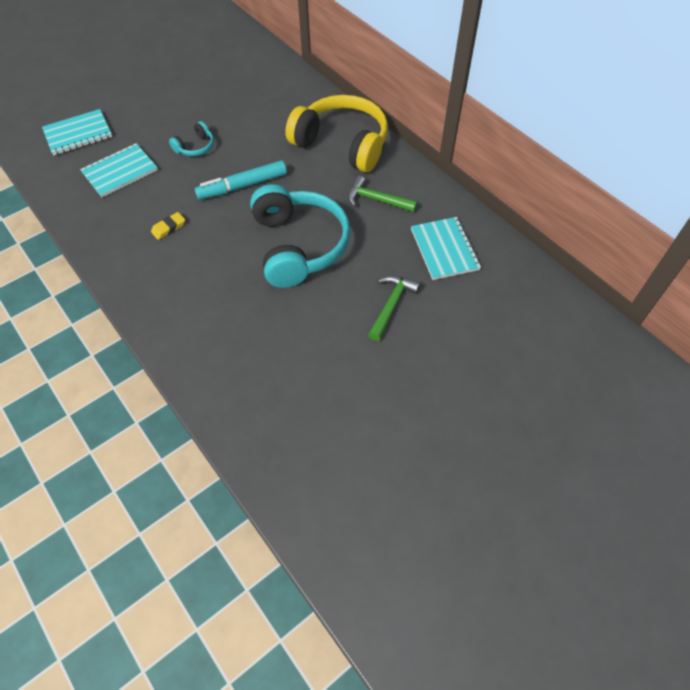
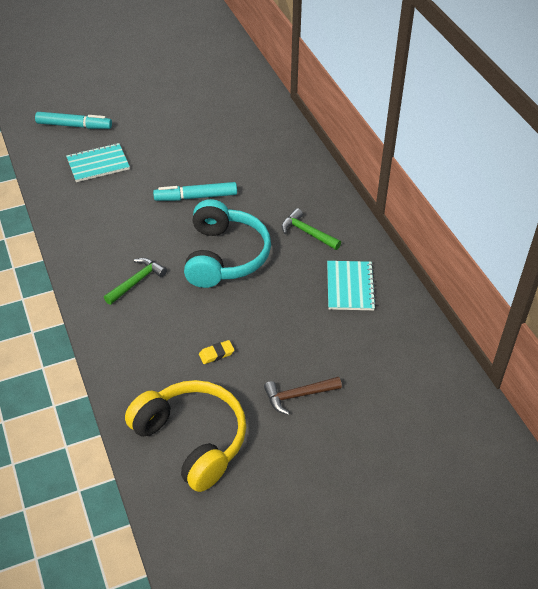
camera: 15 degrees right, 10 degrees down
turquoise notebook [42,109,112,155] -> turquoise marker [35,112,112,129]
yellow eraser [151,212,185,240] -> yellow eraser moved to [199,340,234,364]
turquoise headphones [169,121,214,156] -> none
yellow headphones [285,95,388,172] -> yellow headphones moved to [125,380,246,492]
green hammer [368,275,421,341] -> green hammer moved to [104,258,167,305]
none -> brown hammer [264,377,342,415]

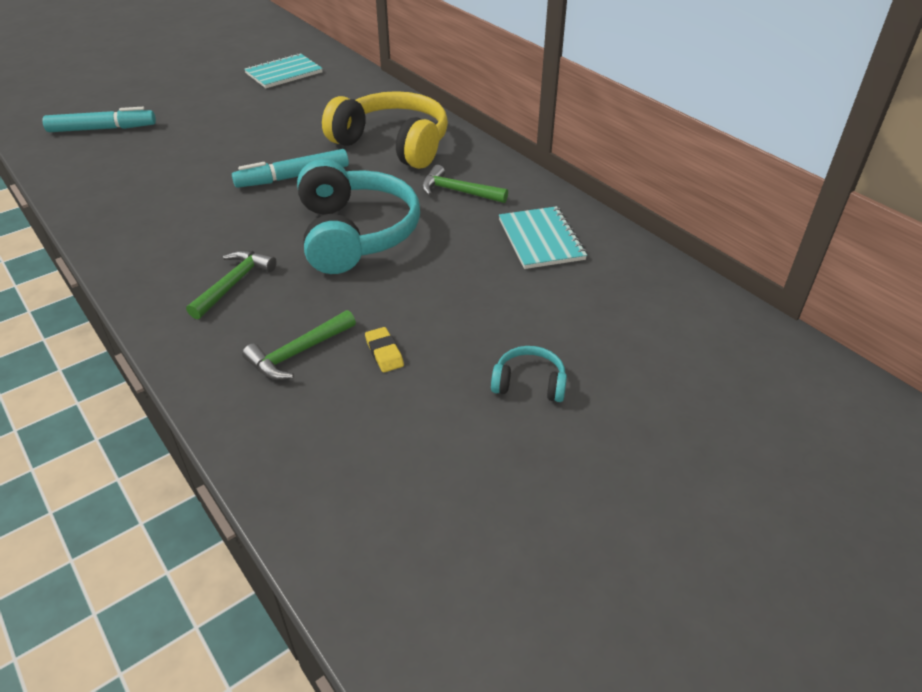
camera: 15 degrees left, 5 degrees down
turquoise notebook [66,143,130,182] -> turquoise notebook moved to [244,53,323,88]
yellow headphones [125,380,246,492] -> yellow headphones moved to [322,91,448,169]
yellow eraser [199,340,234,364] -> yellow eraser turned 75 degrees counterclockwise [365,327,404,372]
brown hammer [264,377,342,415] -> turquoise headphones [491,346,567,402]
none -> green hammer [242,310,356,380]

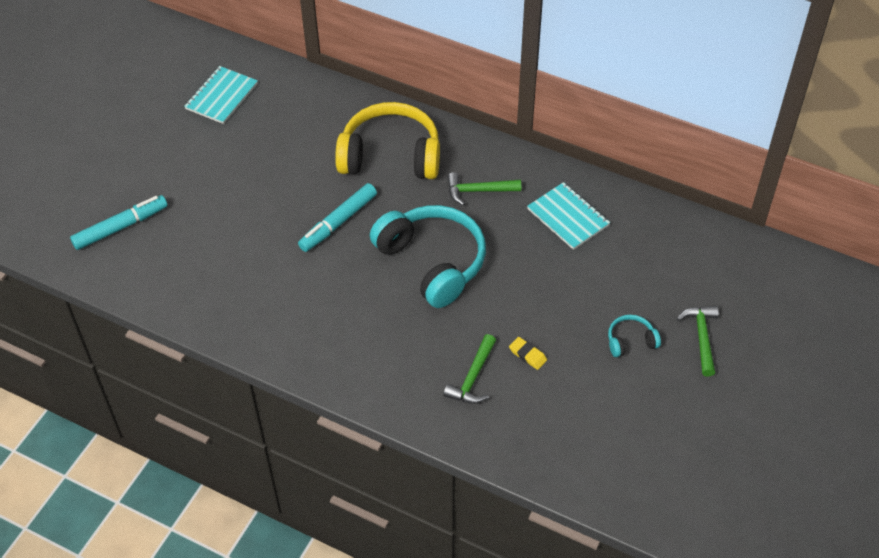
camera: 25 degrees left, 10 degrees up
green hammer [186,250,277,320] -> green hammer moved to [677,306,719,376]

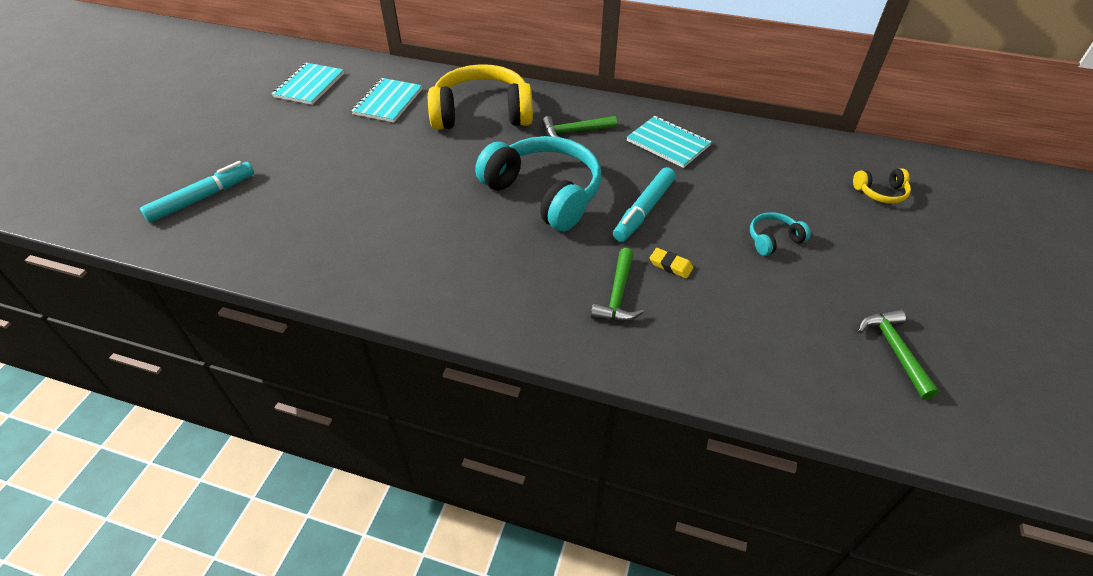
camera: 10 degrees left, 5 degrees down
turquoise marker [298,183,377,252] -> turquoise marker moved to [613,167,676,242]
green hammer [677,306,719,376] -> green hammer moved to [858,309,939,399]
none -> turquoise notebook [351,78,422,123]
none -> yellow headphones [853,168,911,204]

